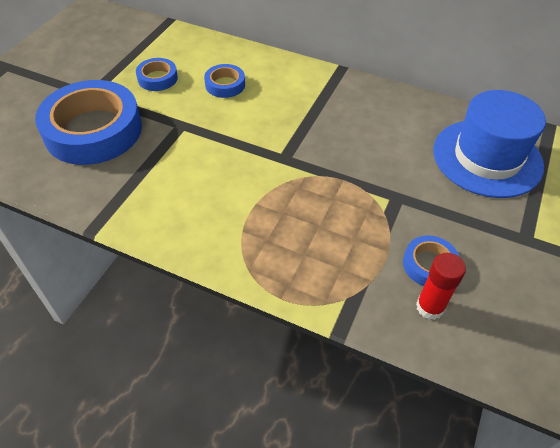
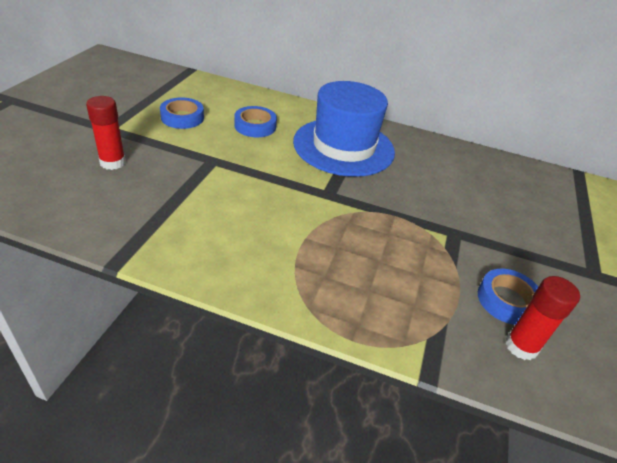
camera: 10 degrees left, 10 degrees down
blue tape [35,80,142,165] -> red glue stick [86,96,126,170]
blue hat [433,90,546,198] -> blue hat moved to [293,81,395,177]

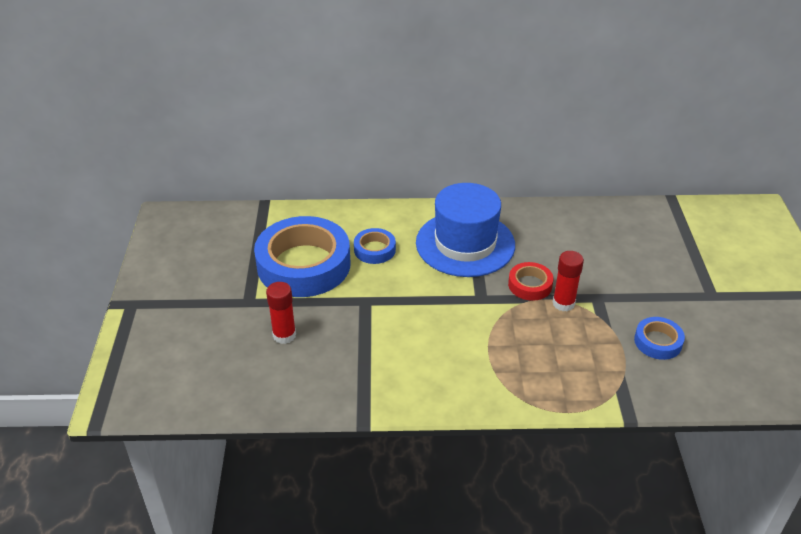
camera: 15 degrees left, 0 degrees up
blue tape [160,97,204,129] -> blue tape [254,216,350,297], size x2.20
red glue stick [505,276,580,360] -> red glue stick moved to [553,251,584,312]
none -> red tape [508,262,553,301]

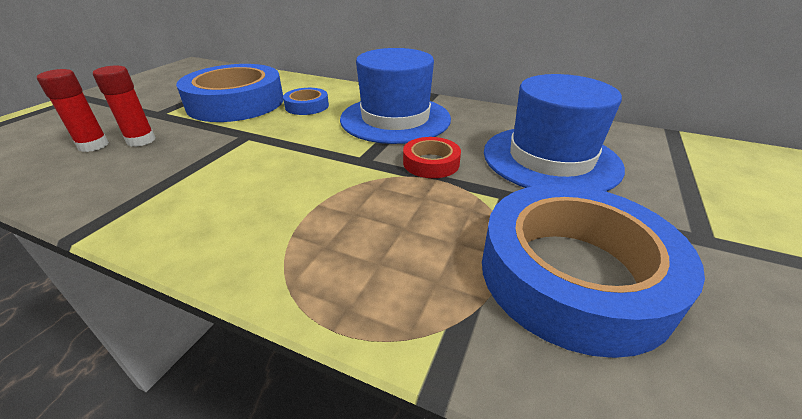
camera: 25 degrees right, 5 degrees down
red glue stick [553,251,584,312] -> red glue stick moved to [37,69,109,152]
blue tape [634,317,685,360] -> blue tape [482,184,705,358], size x2.20
none -> blue hat [484,74,625,192]

